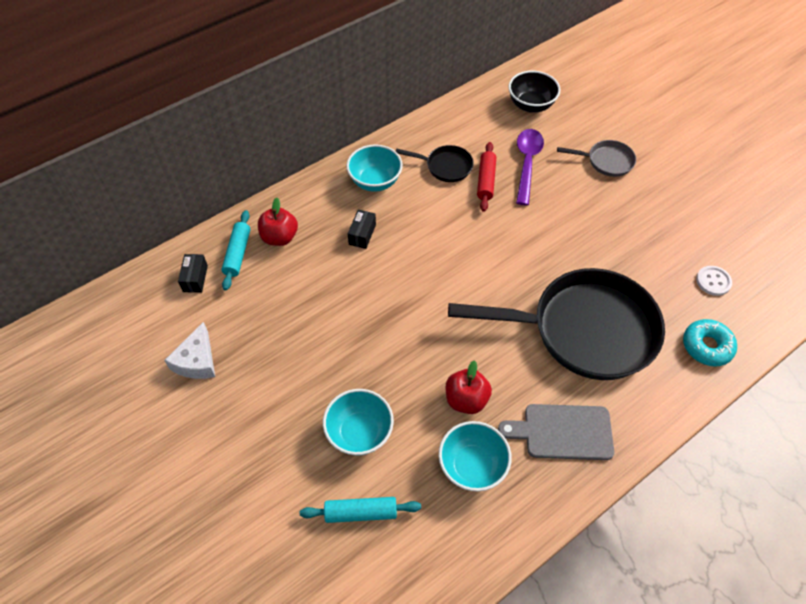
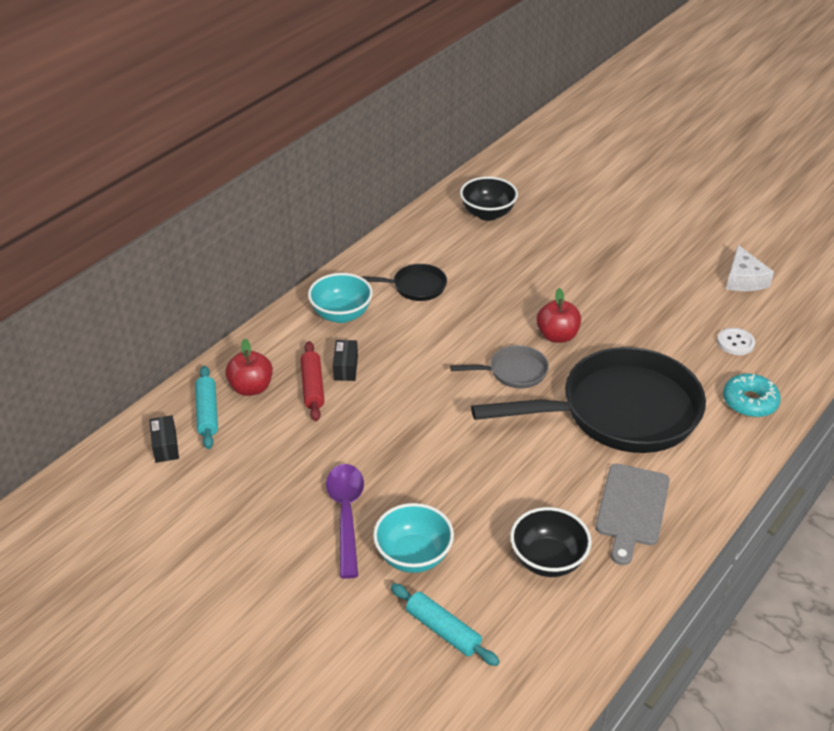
camera: 15 degrees left, 15 degrees down
white cheese [164,322,215,379] -> white cheese moved to [726,245,774,291]
turquoise rolling pin [300,497,421,523] -> turquoise rolling pin turned 60 degrees clockwise [391,583,500,666]
turquoise bowl [439,421,512,491] -> black bowl [510,507,592,577]
red apple [446,360,492,414] -> red apple moved to [536,288,581,343]
red rolling pin [477,142,496,212] -> red rolling pin moved to [301,341,324,421]
grey cutting board [498,404,614,460] -> grey cutting board turned 60 degrees counterclockwise [595,464,670,565]
purple spoon [516,129,544,205] -> purple spoon moved to [326,464,364,579]
grey pan [557,140,636,177] -> grey pan moved to [450,345,549,389]

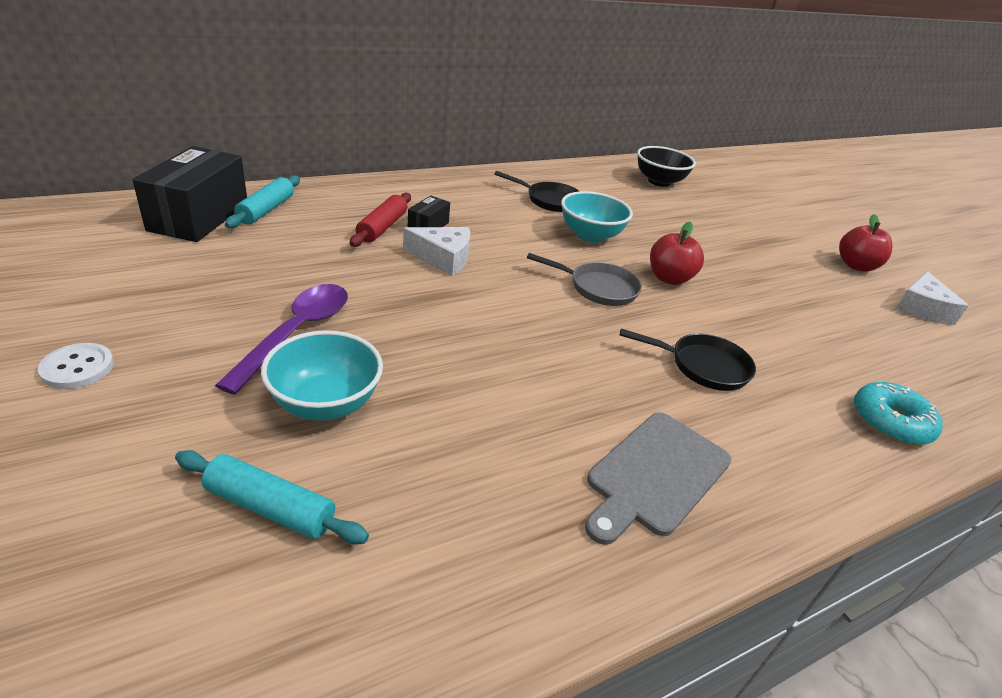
camera: 20 degrees right, 5 degrees down
black box [149,415,179,463] -> black box [132,146,247,242], size x2.12
red apple [225,339,273,396] -> red apple moved to [839,214,893,272]
turquoise bowl [308,273,373,323] -> turquoise bowl moved to [561,191,633,243]
turquoise rolling pin [391,583,500,666] -> turquoise rolling pin turned 45 degrees counterclockwise [175,450,369,544]
black pan [471,347,706,453] -> black pan [620,328,756,391], size x0.44
black bowl [510,507,592,577] -> none
white button [717,328,755,355] -> white button moved to [38,343,114,389]
none -> white cheese [403,227,470,276]

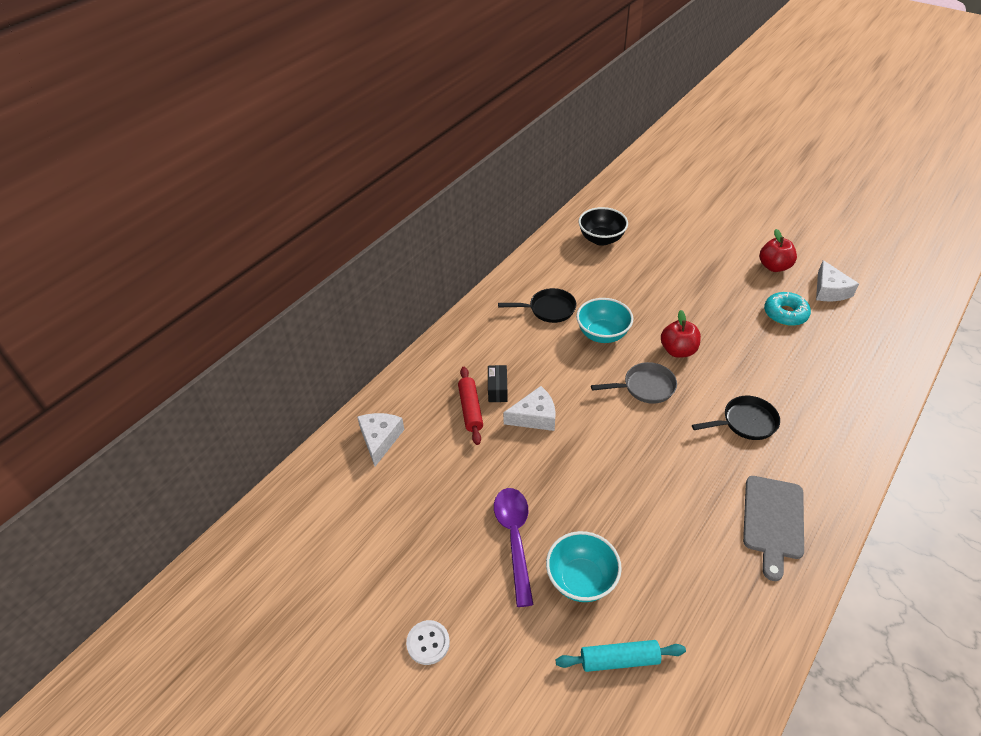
camera: 20 degrees left, 10 degrees up
black box [132,146,247,242] -> none
turquoise rolling pin [225,176,300,228] -> white cheese [357,413,404,466]
turquoise donut [854,382,943,445] -> turquoise donut moved to [764,292,811,326]

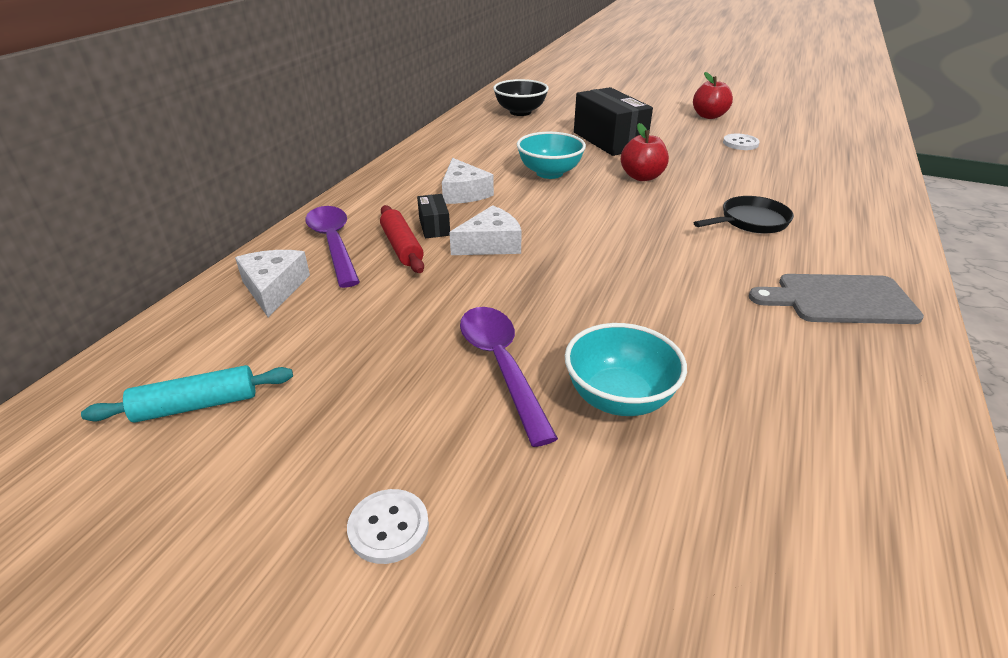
camera: 15 degrees left, 10 degrees down
black pan [498,288,577,323] -> none
turquoise rolling pin [556,640,686,672] -> turquoise rolling pin moved to [81,365,293,423]
grey pan [591,362,677,404] -> none
grey cutting board [743,476,804,581] -> grey cutting board turned 90 degrees clockwise [749,274,924,324]
turquoise donut [764,292,811,326] -> white button [723,134,760,150]
white cheese [816,260,859,301] -> white cheese moved to [442,158,494,204]
none -> purple spoon [305,206,360,288]
none -> black box [574,87,653,156]

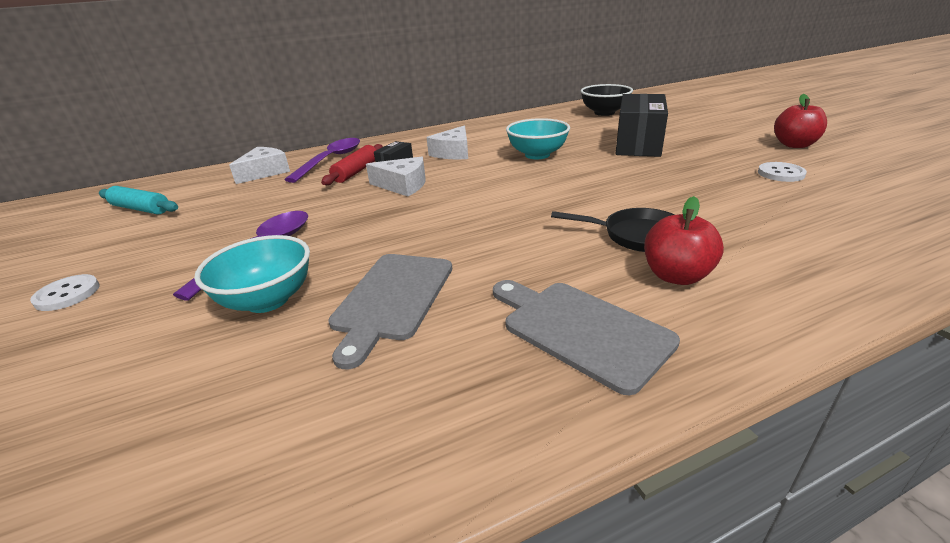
camera: 45 degrees right, 5 degrees down
red apple [621,123,669,181] -> red apple moved to [644,196,724,285]
none -> grey cutting board [328,254,452,369]

